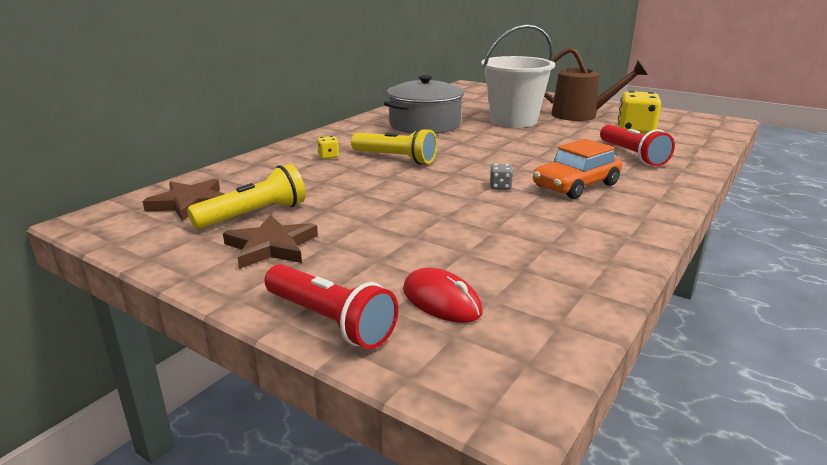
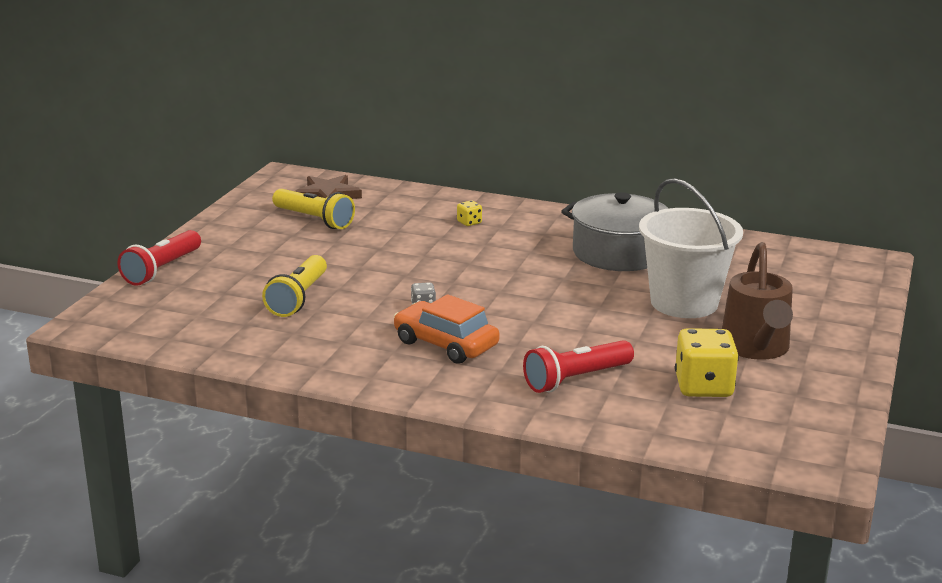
camera: 75 degrees right, 0 degrees up
brown star [223,215,318,269] -> none
yellow flashlight [351,128,437,164] -> yellow flashlight moved to [262,255,327,317]
red mouse [403,268,483,323] -> none

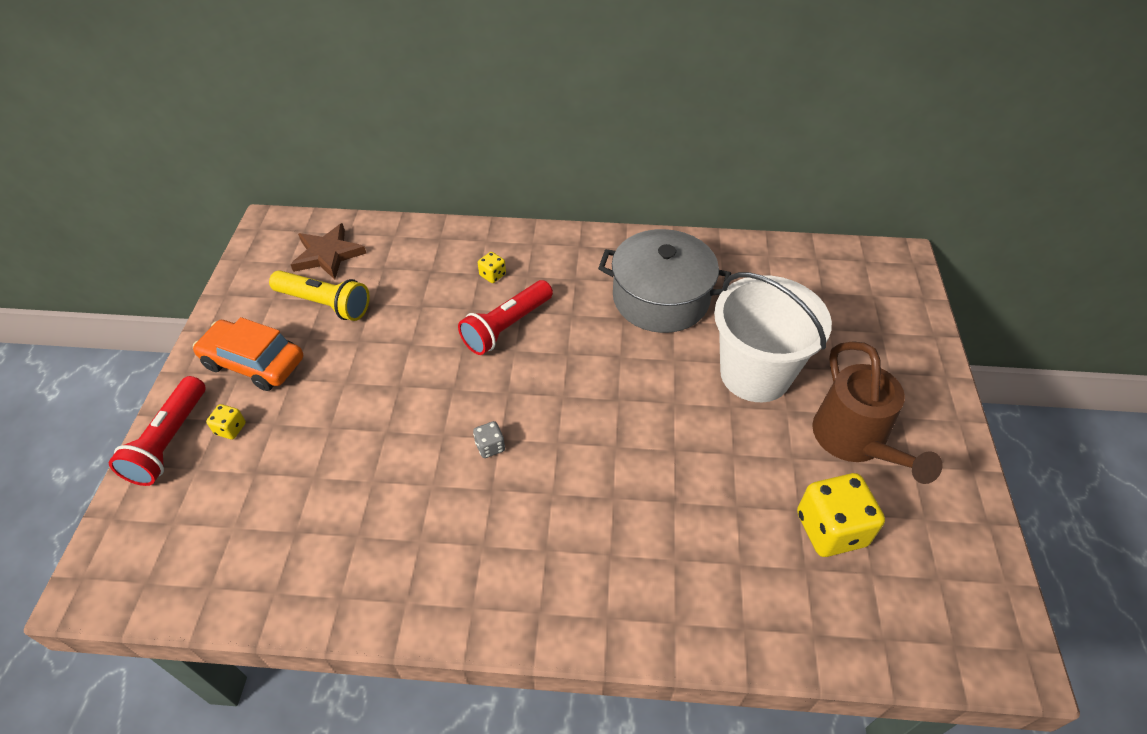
camera: 15 degrees left, 25 degrees up
yellow flashlight [262,255,327,317] -> none
orange car [394,294,500,364] -> orange car moved to [193,317,303,391]
red flashlight [523,340,634,393] -> red flashlight moved to [458,280,553,355]
none -> yellow dice [206,404,246,439]

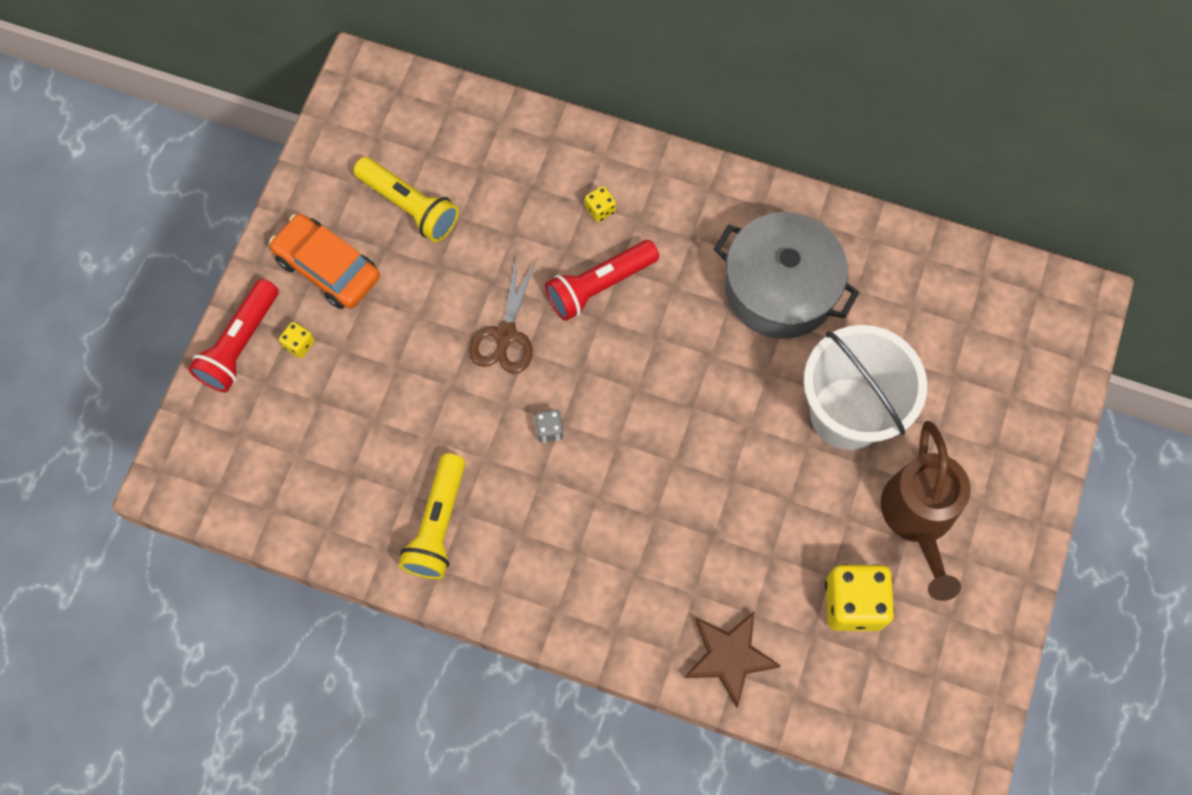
camera: 15 degrees right, 20 degrees up
brown star [290,223,366,280] -> brown star moved to [684,612,781,708]
none -> yellow flashlight [399,453,465,579]
none -> brown scissors [469,256,536,374]

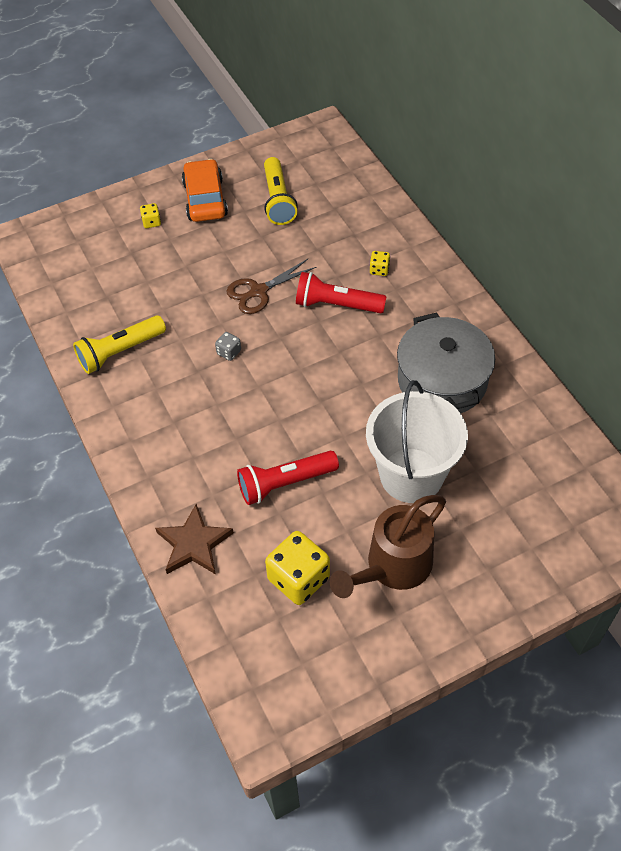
camera: 45 degrees right, 15 degrees down
red flashlight [188,279,279,392] -> red flashlight moved to [237,451,339,505]

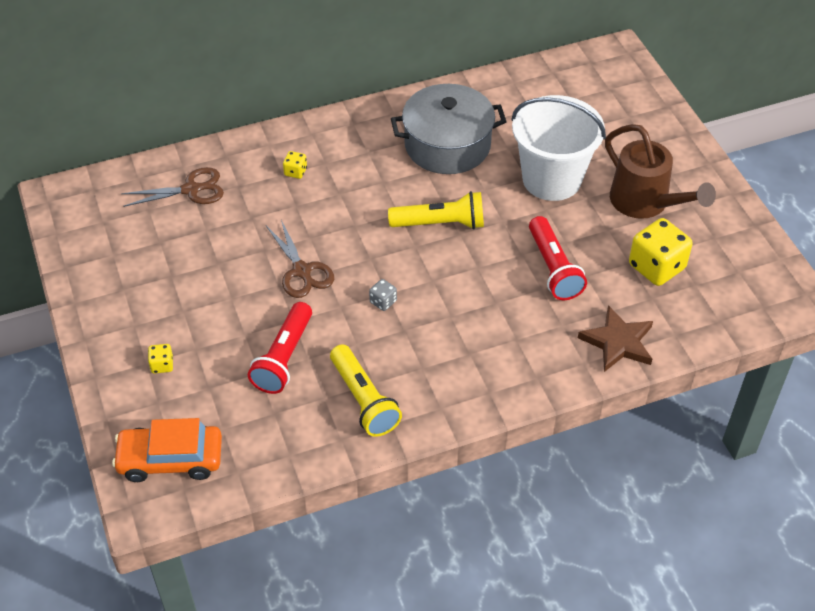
camera: 85 degrees left, 5 degrees down
orange car [182,159,228,222] -> orange car moved to [112,418,222,482]
yellow flashlight [264,157,298,225] -> yellow flashlight moved to [388,191,484,229]
red flashlight [296,272,387,313] -> red flashlight moved to [248,302,312,394]
none -> brown scissors [121,167,224,207]

